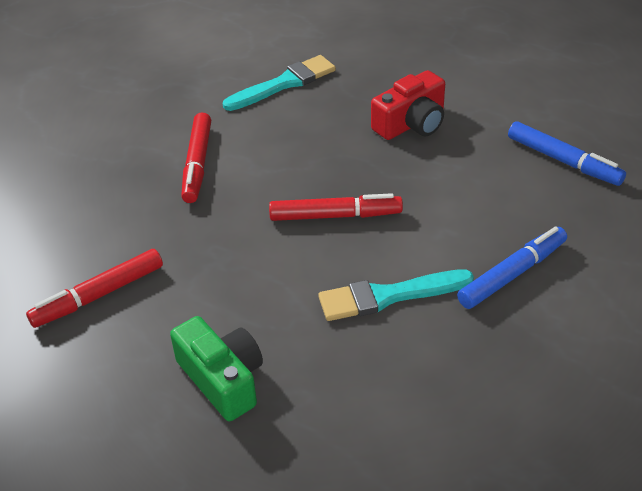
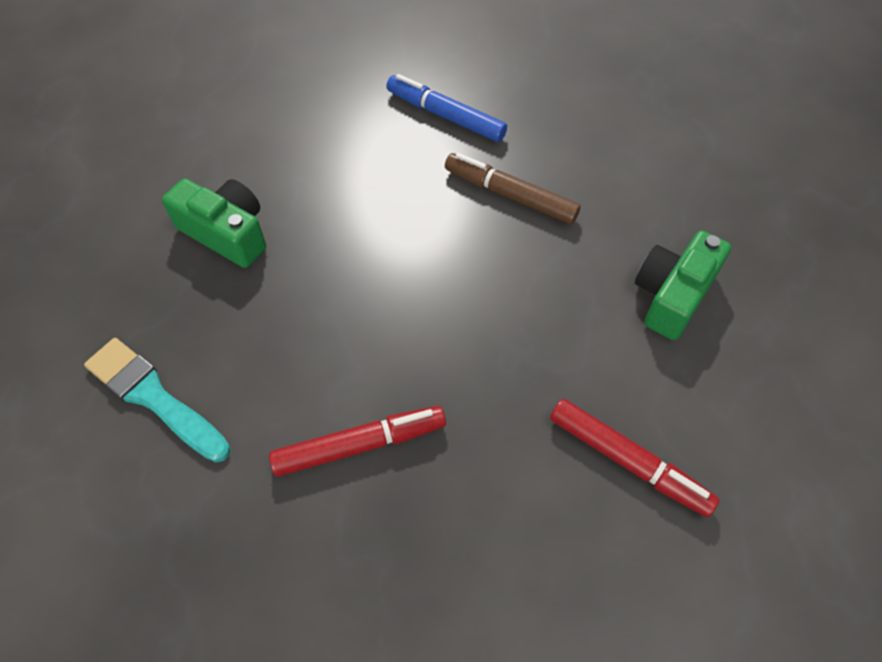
camera: 110 degrees left, 15 degrees up
red marker [269,193,403,221] -> none
turquoise brush [318,269,474,321] -> brown marker [445,153,581,224]
red camera [371,70,445,140] -> green camera [162,178,266,268]
blue marker [508,121,626,186] -> none

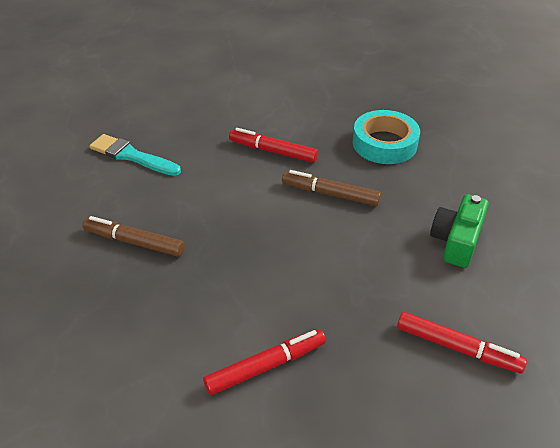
camera: 10 degrees left, 15 degrees down
turquoise brush [84,338,231,462] -> turquoise brush moved to [90,134,181,176]
green camera [162,178,266,268] -> brown marker [82,216,185,257]
blue marker [386,74,507,142] -> red marker [229,128,318,163]
none -> turquoise tape [353,110,420,164]

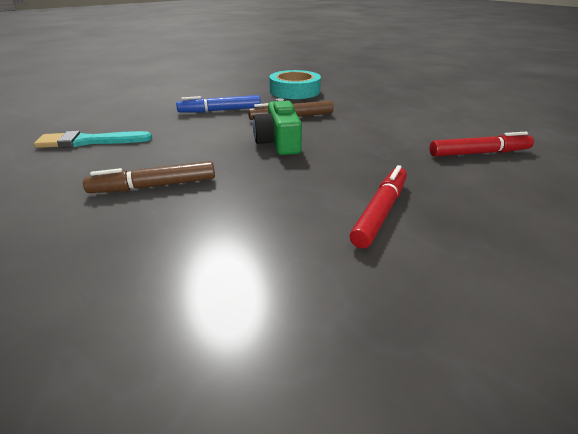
camera: 35 degrees left, 10 degrees down
red marker [229,128,318,163] -> blue marker [176,95,261,112]
green camera [430,194,489,268] -> green camera moved to [253,98,302,155]

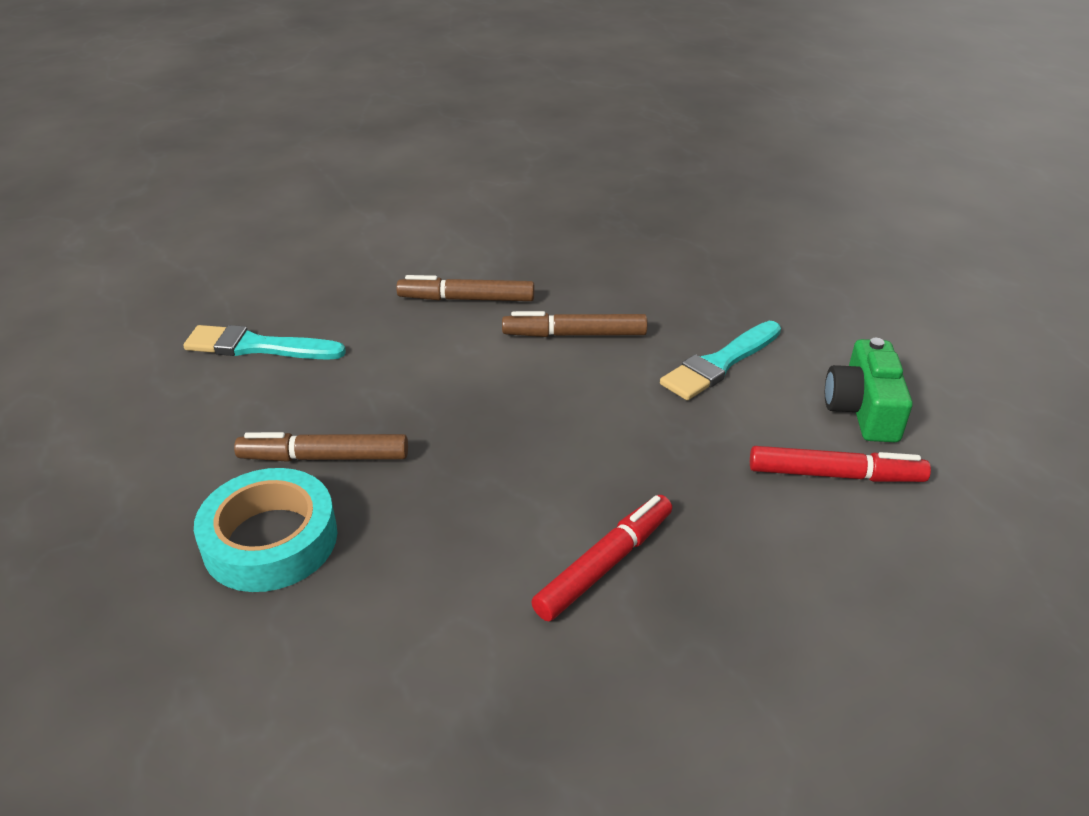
camera: 15 degrees right, 5 degrees up
blue marker [176,95,261,112] -> brown marker [396,275,534,301]
green camera [253,98,302,155] -> green camera moved to [825,338,913,442]
turquoise tape [269,70,321,99] -> turquoise tape moved to [194,468,337,592]
none -> turquoise brush [660,321,781,400]

